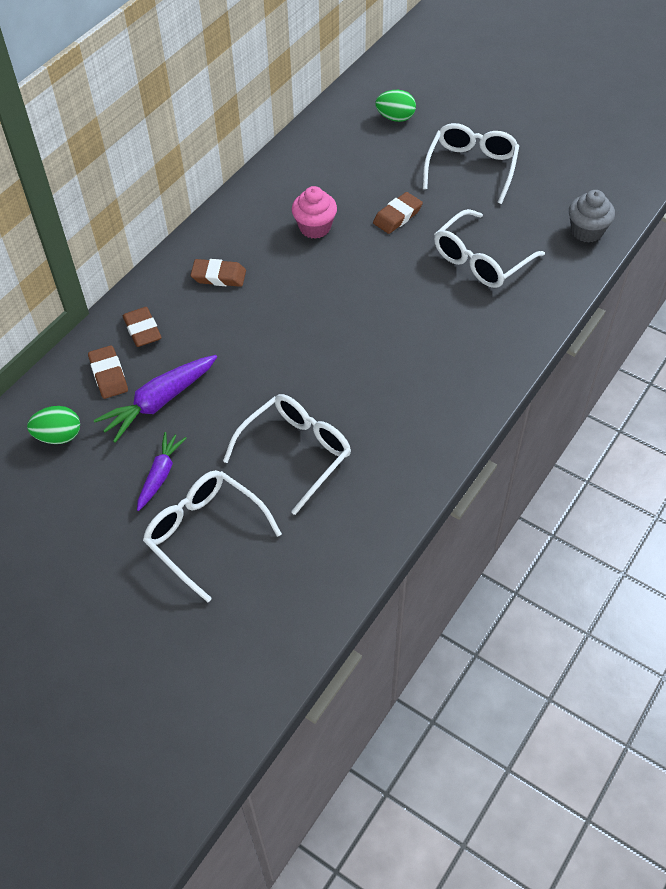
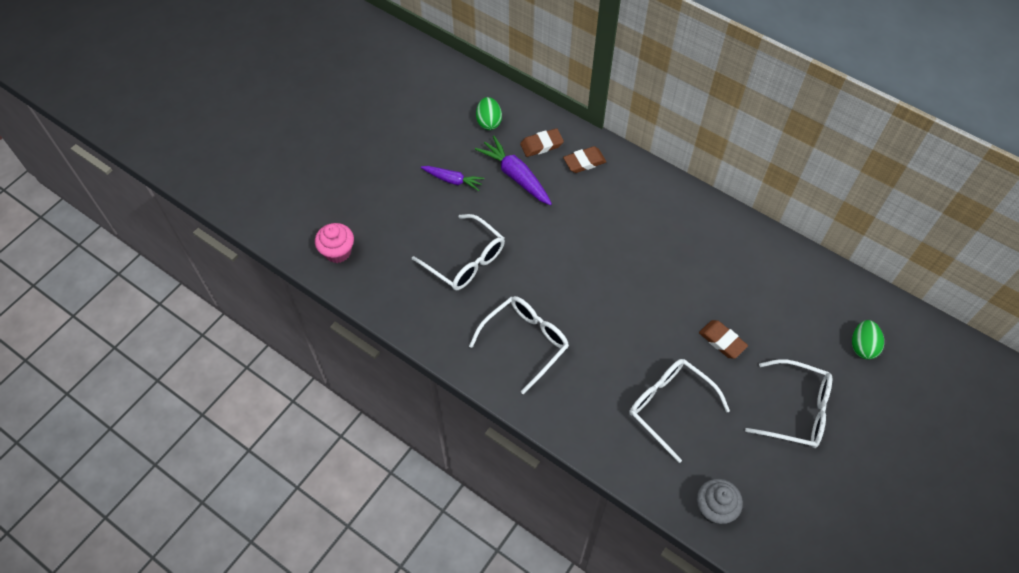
camera: 90 degrees right, 5 degrees up
white glasses [143,470,282,602] -> white glasses moved to [469,296,569,394]
brown eraser [191,259,246,287] -> none
pink cupcake [292,186,337,239] -> pink cupcake moved to [315,223,354,263]

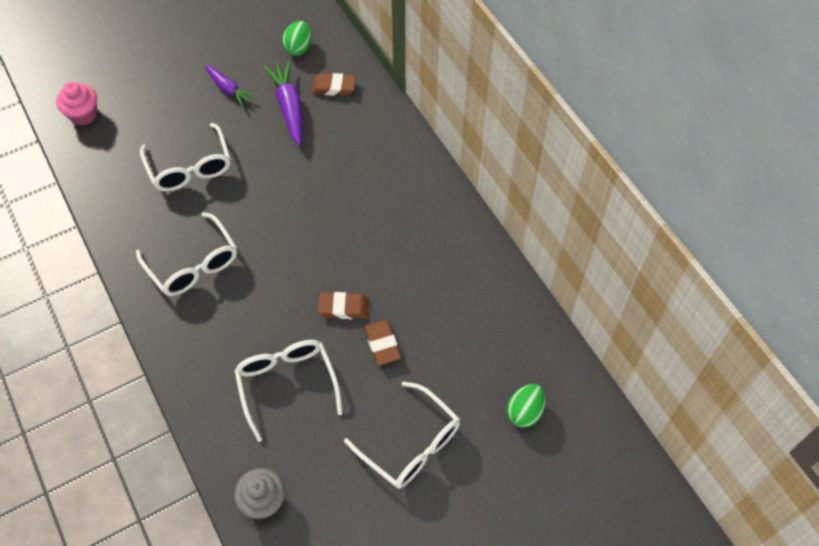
camera: 25 degrees right, 0 degrees up
white glasses [469,296,569,394] -> white glasses turned 75 degrees clockwise [136,212,237,296]
brown eraser [563,146,606,173] -> brown eraser moved to [318,292,369,319]

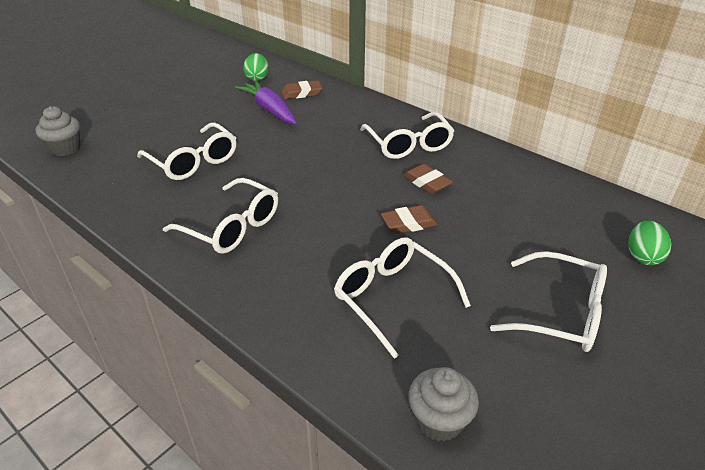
camera: 20 degrees left, 20 degrees down
pink cupcake [56,82,97,126] -> grey cupcake [36,106,80,156]
purple carrot [205,65,256,107] -> none
brown eraser [364,320,401,365] -> brown eraser moved to [403,164,453,194]
none -> white glasses [360,112,454,159]

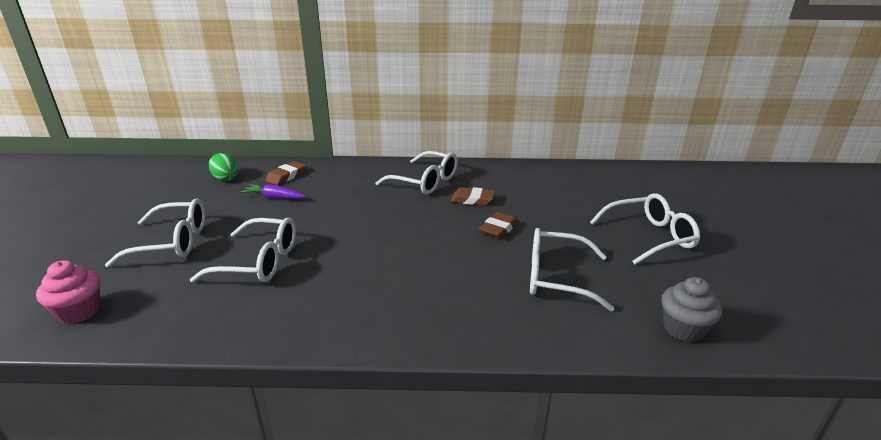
camera: 40 degrees left, 10 degrees down
grey cupcake [36,106,80,156] -> pink cupcake [36,260,100,324]
white glasses [163,178,278,254] -> white glasses moved to [105,199,205,267]
purple carrot [234,80,297,125] -> purple carrot [241,184,306,199], size x0.64
green egg [628,221,671,265] -> none

